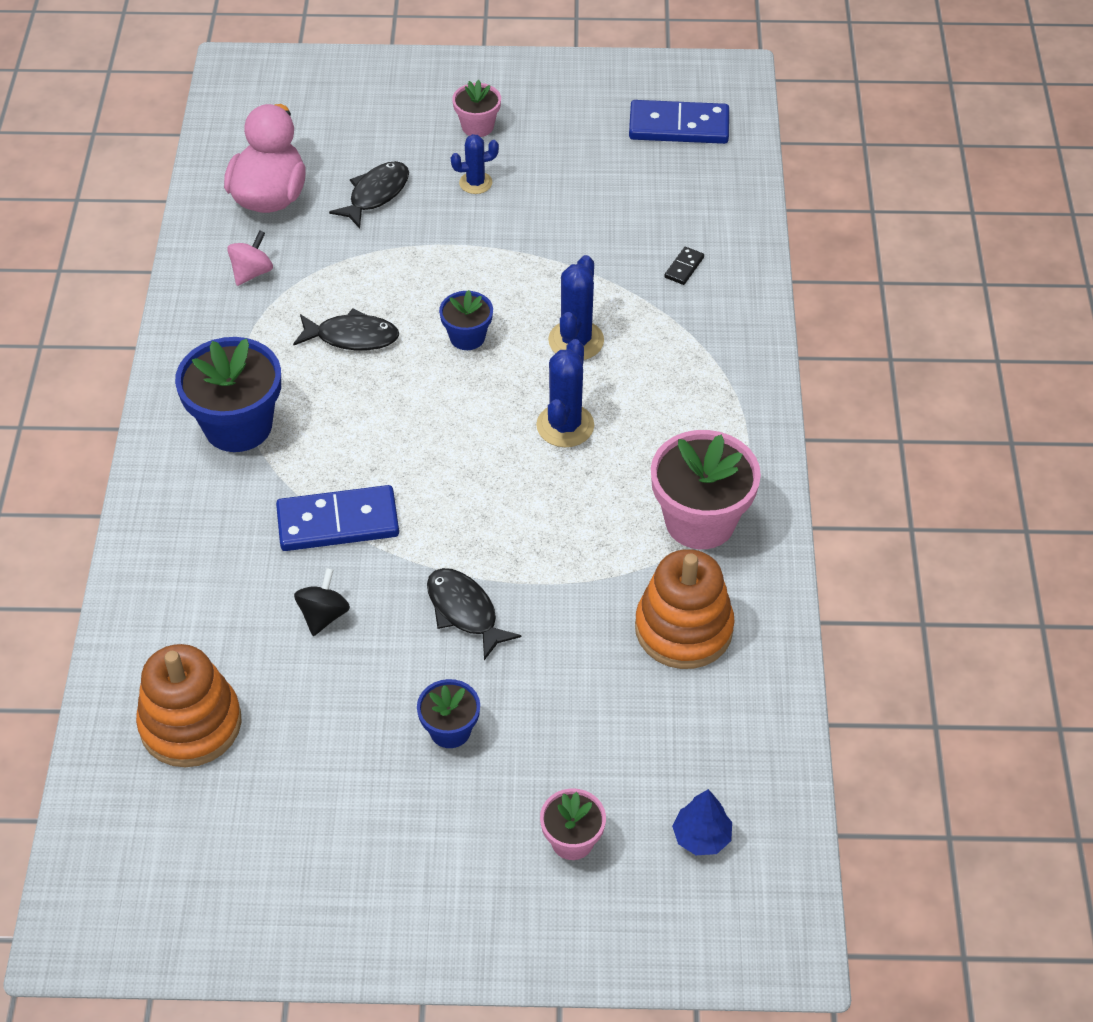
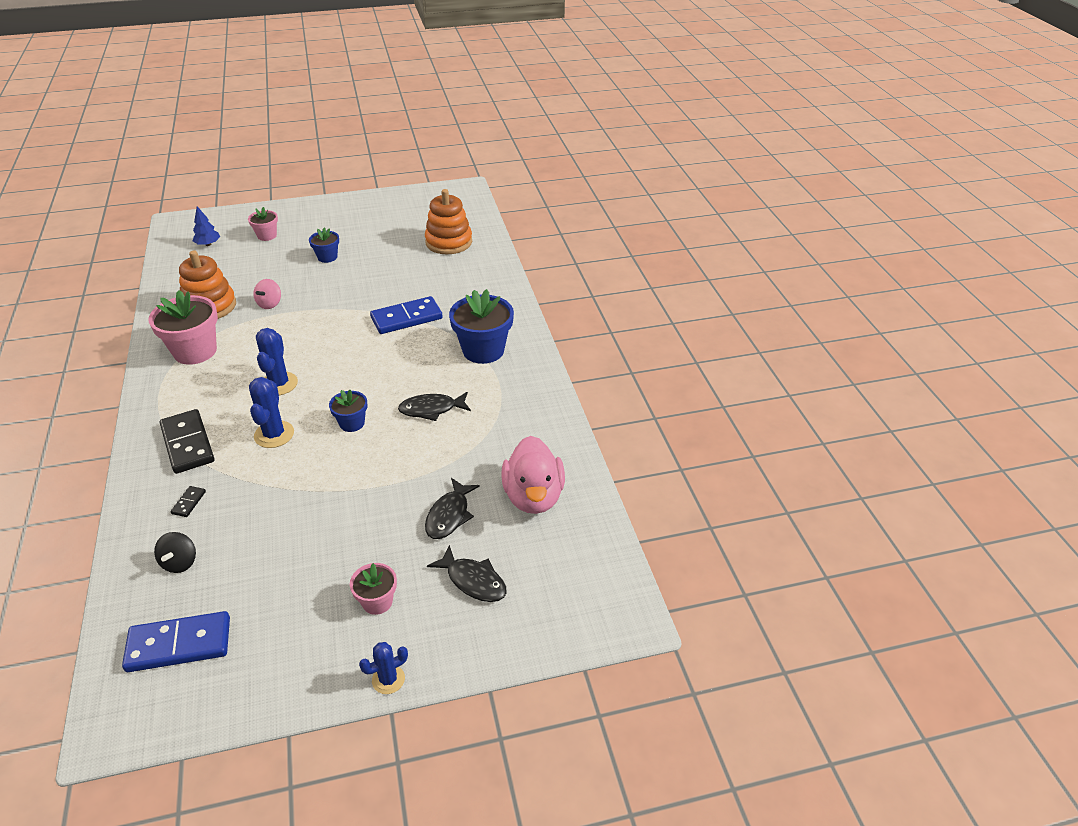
camera: 165 degrees right, 10 degrees down
pink spinning top [227,230,273,286] -> pink spinning top moved to [253,279,281,309]
black spinning top [294,568,350,636] -> black spinning top moved to [154,532,196,573]
black fish [427,568,521,660] -> black fish moved to [427,545,507,602]
blue cactus [451,134,499,194] -> blue cactus moved to [359,642,408,694]
none -> black domino [160,409,215,474]

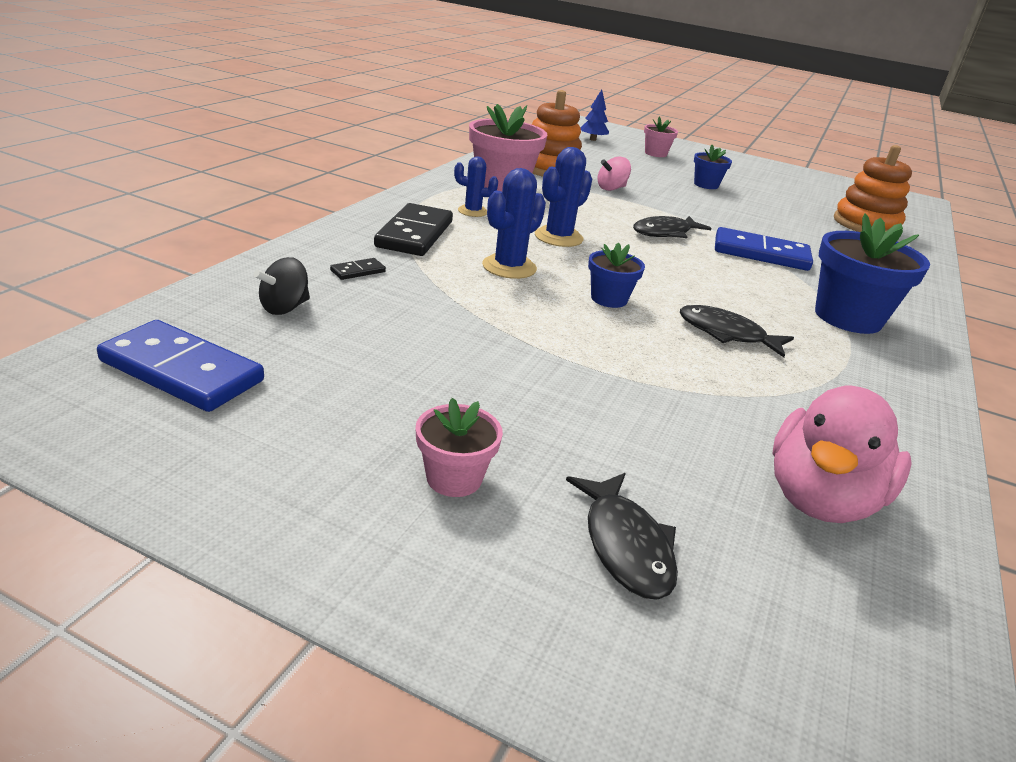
camera: 35 degrees right, 10 degrees down
blue cactus [359,642,408,694] -> blue cactus moved to [454,156,498,217]
black fish [425,478,480,539] -> black fish moved to [633,216,712,238]

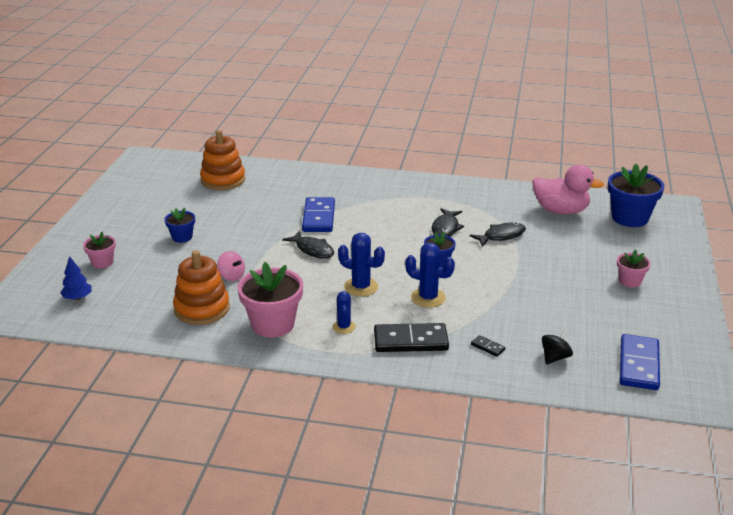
camera: 100 degrees left, 0 degrees up
black spinning top [254,257,310,315] -> black spinning top turned 75 degrees counterclockwise [542,328,573,364]
black fish [566,473,678,600] -> black fish moved to [469,222,526,247]
blue flower pot [815,213,930,334] -> blue flower pot moved to [608,164,665,227]

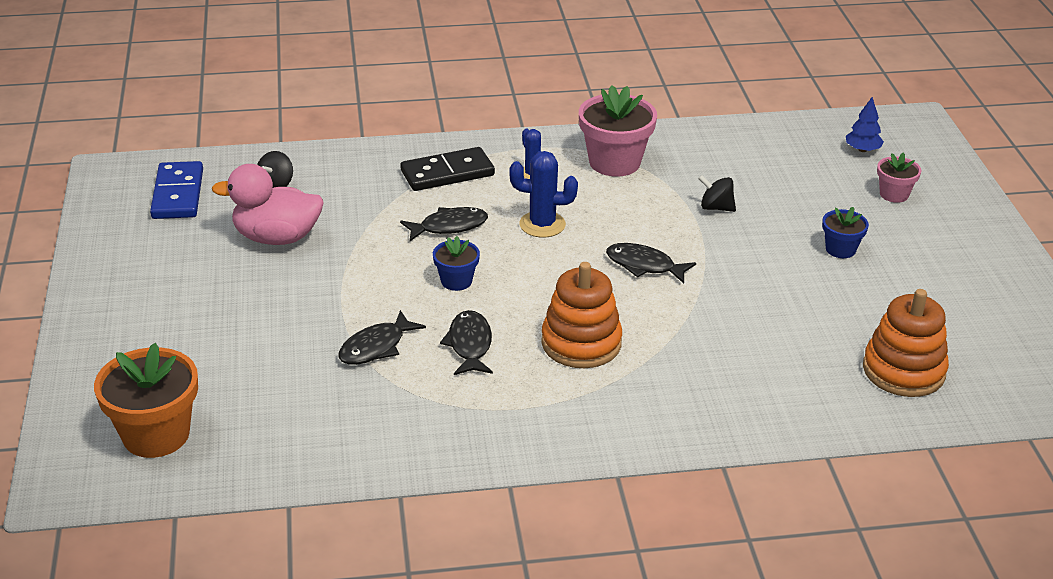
camera: 160 degrees right, 5 degrees up
orange stacking toy [173,250,230,325] -> orange stacking toy moved to [541,262,622,368]
pink spinning top [217,251,245,281] -> black spinning top [698,175,736,212]
blue domino [302,197,335,232] -> none
blue cactus [405,243,455,308] -> black fish [400,207,488,241]
black domino [471,335,505,357] -> none
pink duck [533,165,604,215] -> pink duck moved to [212,164,324,245]
blue flower pot [608,164,665,227] -> orange flower pot [94,343,198,458]
pink flower pot [617,250,651,287] -> none

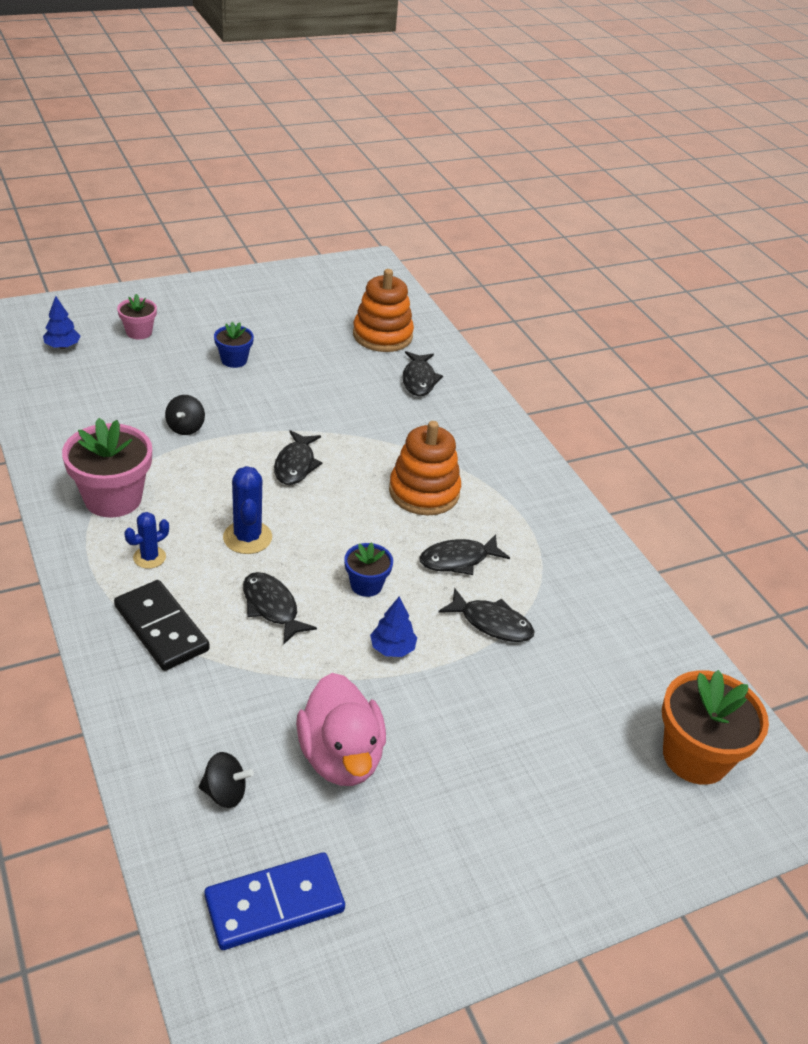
camera: 110 degrees left, 5 degrees up
none -> blue tree [370,597,417,657]
none -> black fish [402,351,443,396]

